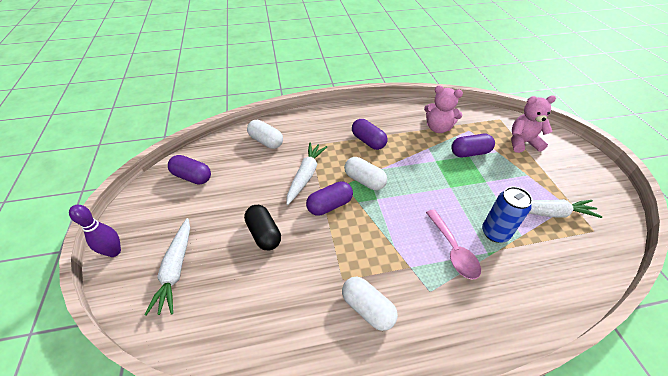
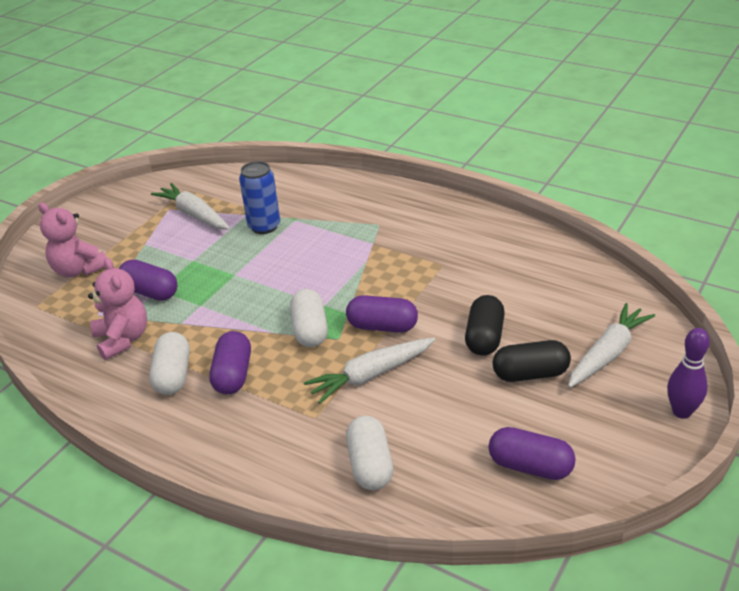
camera: 135 degrees left, 10 degrees down
purple capsule [168,155,211,184] -> purple capsule turned 45 degrees counterclockwise [489,427,576,480]
white capsule [342,277,398,331] -> white capsule moved to [149,332,190,395]
pink spoon [426,209,481,279] -> none
none -> black capsule [493,340,571,382]

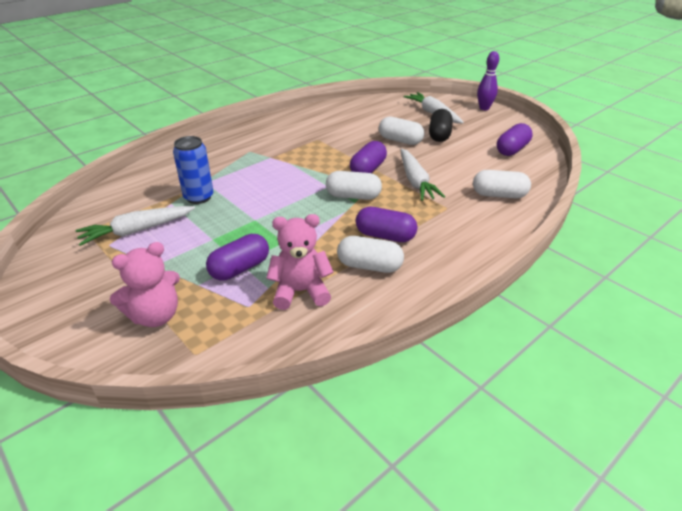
camera: 75 degrees left, 0 degrees up
black capsule [465,295,505,356] -> white capsule [379,116,424,145]

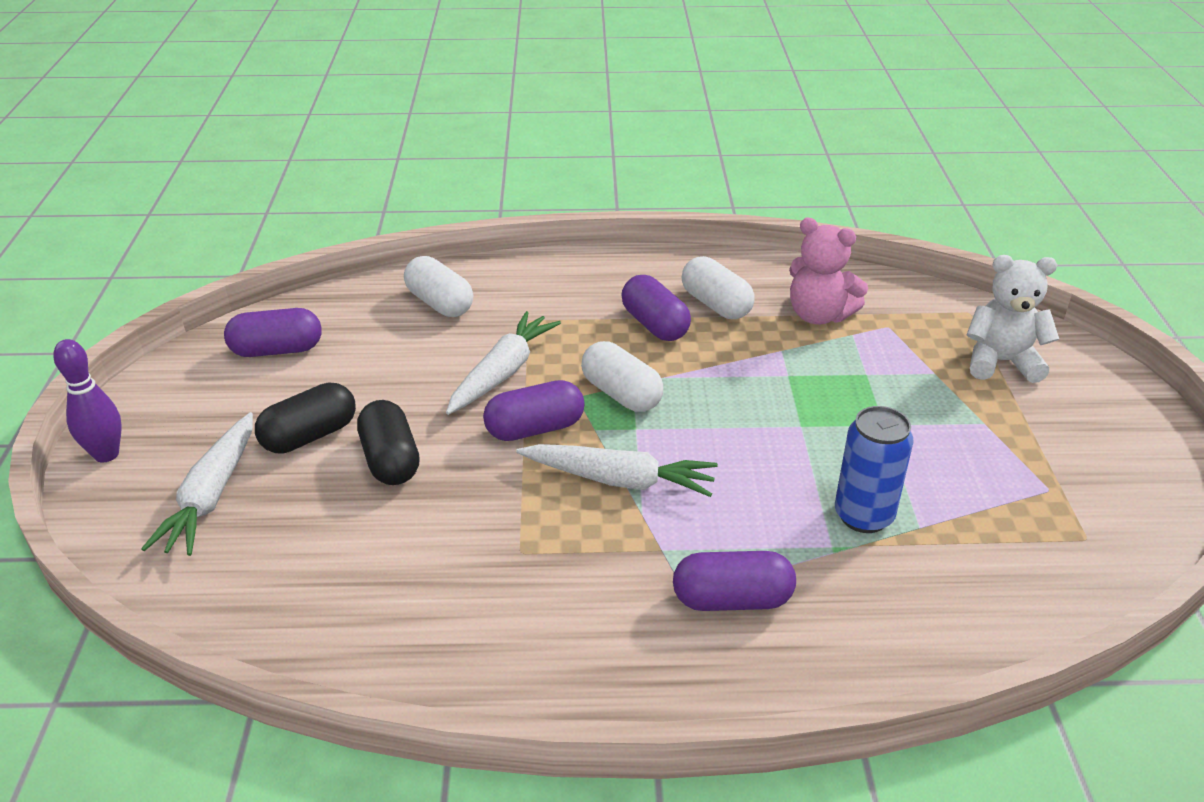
camera: 140 degrees left, 0 degrees up
white carrot [75,206,195,246] -> white carrot moved to [516,444,718,497]
pink teddy bear [110,242,180,327] -> white teddy bear [967,255,1059,383]
purple capsule [206,234,269,281] -> purple capsule moved to [673,551,796,611]
white capsule [379,116,424,145] -> black capsule [357,400,420,485]

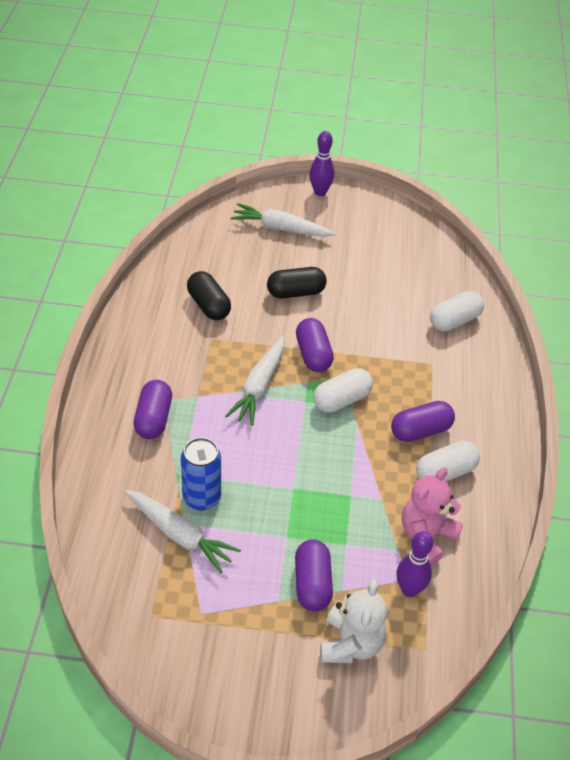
camera: 95 degrees right, 10 degrees up
purple capsule [224,308,322,357] -> purple capsule moved to [295,539,333,611]
black capsule [255,382,356,454] -> black capsule moved to [187,271,231,320]
white carrot [446,311,561,415] -> white carrot moved to [125,490,241,573]
none -> purple bowling pin [396,531,433,597]

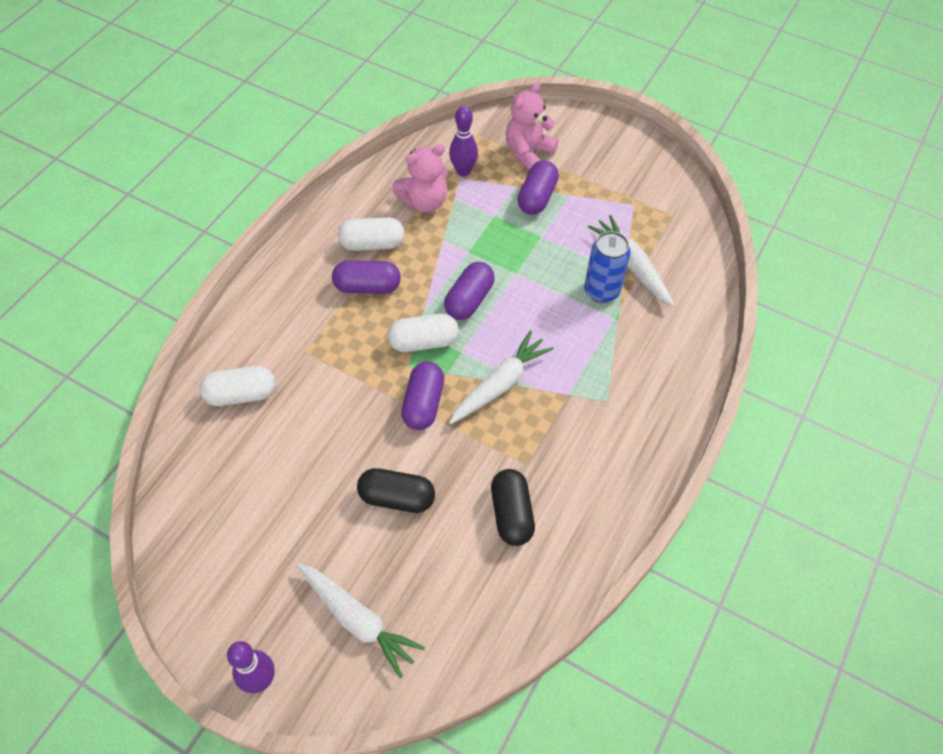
camera: 155 degrees left, 10 degrees up
purple capsule [133,380,172,439] -> purple capsule moved to [444,262,495,320]
white teddy bear [320,579,387,663] -> pink teddy bear [506,82,559,171]

